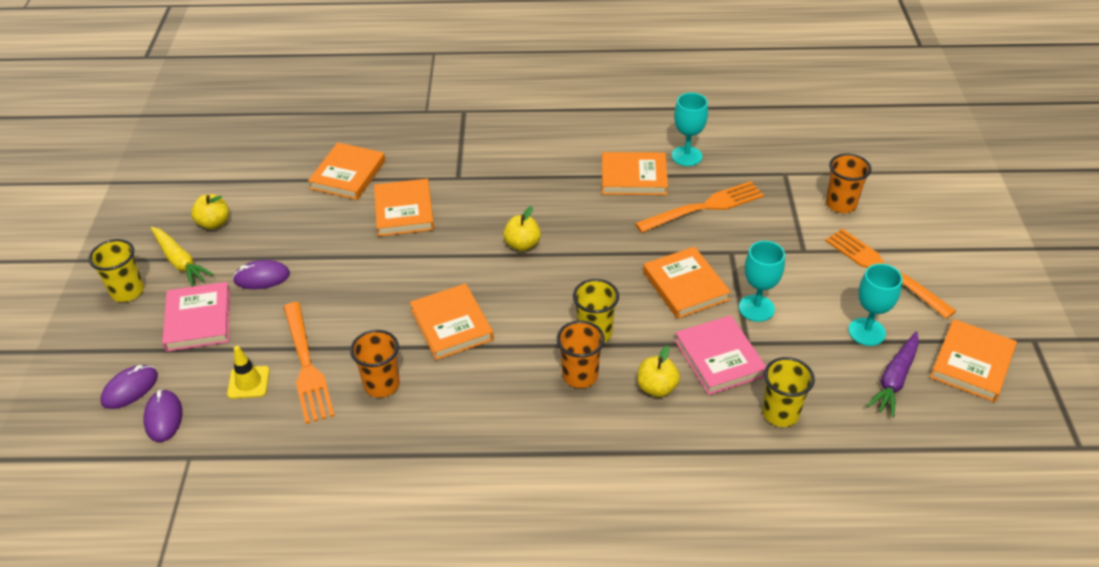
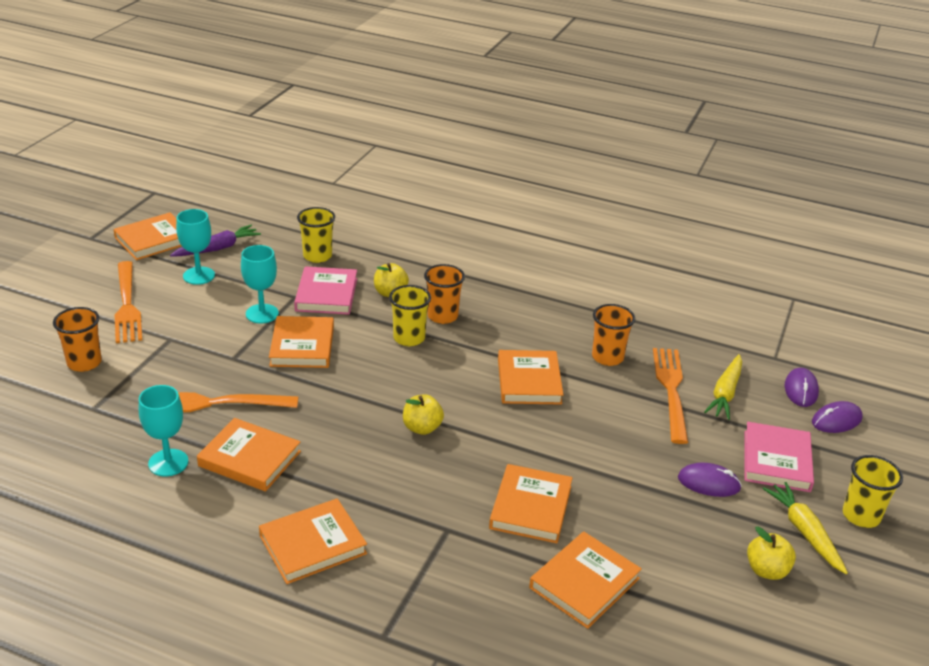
camera: 160 degrees left, 10 degrees down
yellow traffic cone [227,346,270,399] -> yellow carrot [704,354,742,420]
none -> orange book [259,498,367,584]

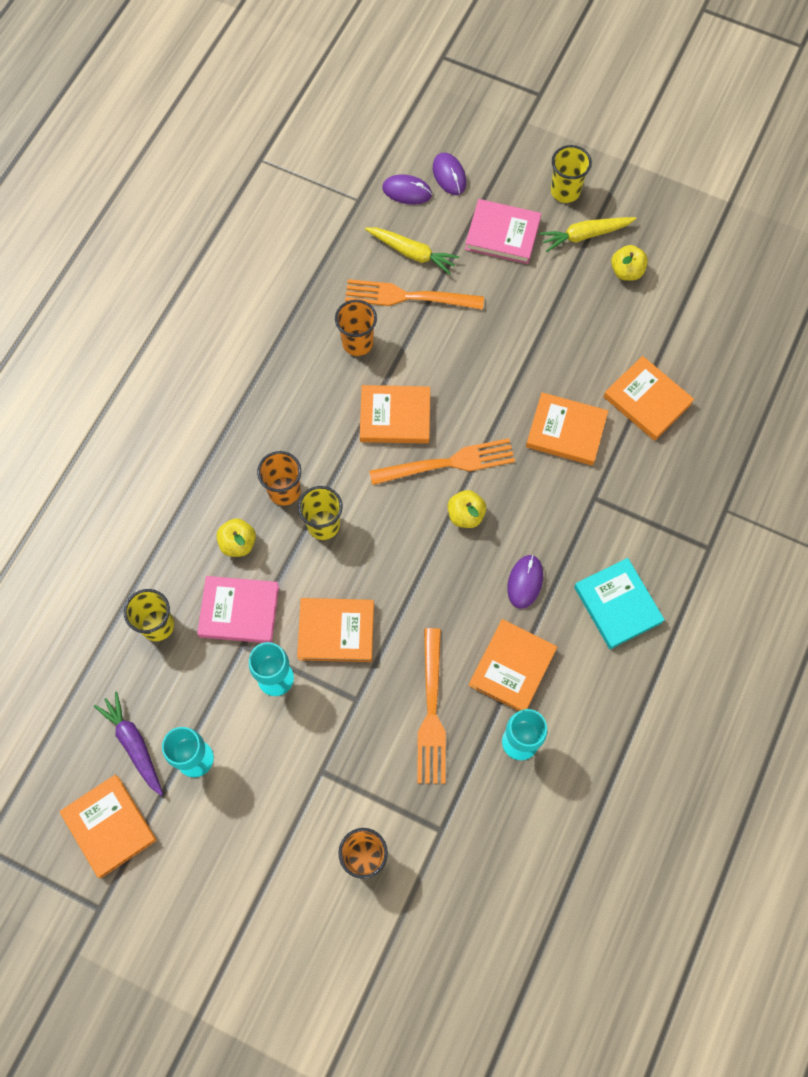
camera: 85 degrees left, 35 degrees up
orange fork [115,261,142,343] -> orange fork moved to [369,438,515,485]
orange book [259,498,367,584] -> turquoise book [574,558,665,649]
purple mouse [678,463,742,497] -> purple mouse moved to [507,555,543,609]

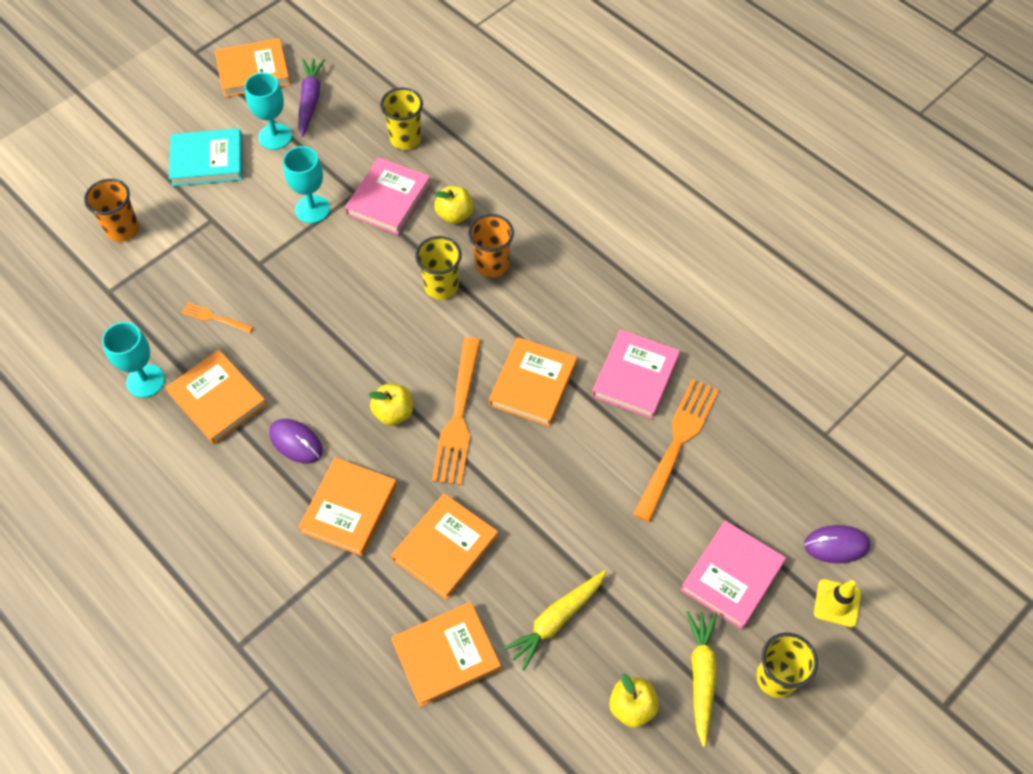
camera: 110 degrees right, 10 degrees down
purple carrot [94,692,163,796] -> purple carrot turned 75 degrees counterclockwise [298,58,325,137]
orange book [297,598,374,662] -> orange book moved to [298,457,397,556]
orange cup [335,300,377,356] -> pink book [592,329,680,419]
yellow carrot [365,227,459,275] -> yellow carrot moved to [502,570,607,670]
purple mouse [382,175,432,205] -> none
orange fork [417,628,446,784] -> orange fork [181,302,253,333], size x0.48
turquoise book [574,558,665,649] -> turquoise book moved to [169,128,242,186]
none -> yellow traffic cone [814,579,861,627]

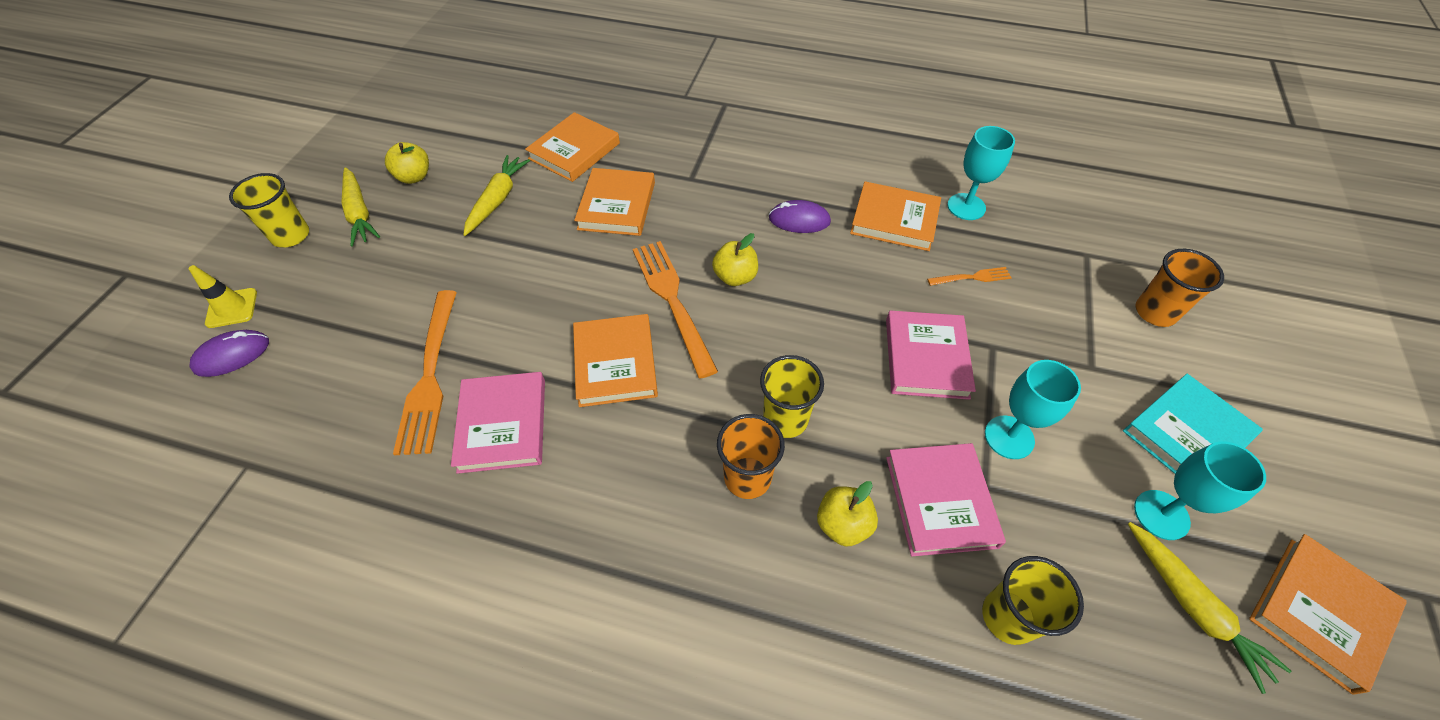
camera: 150 degrees right, 5 degrees down
purple carrot [298,58,325,137] -> yellow carrot [1128,522,1291,694]
orange book [298,457,397,556] -> none
pink book [681,520,786,629] -> pink book moved to [886,311,976,400]

